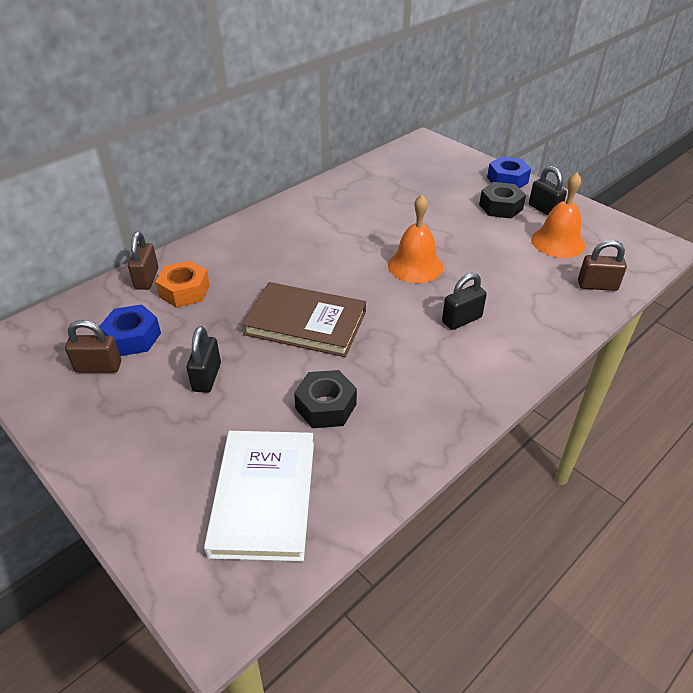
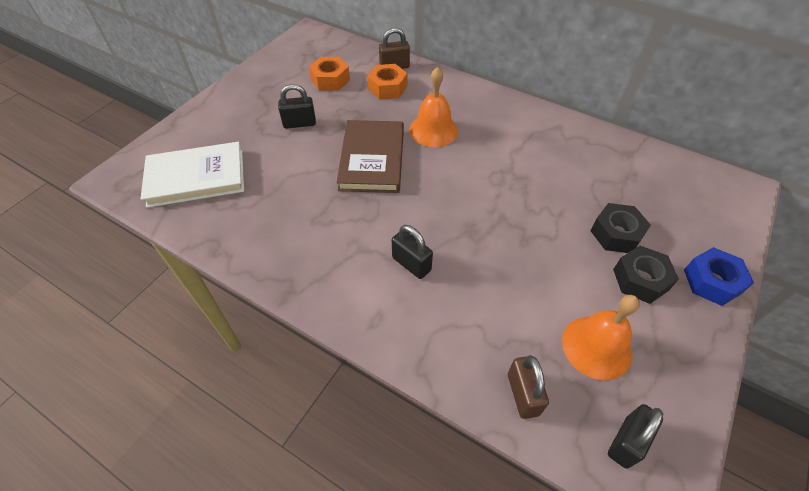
camera: 75 degrees right, 10 degrees up
brown padlock [65,320,121,373] -> none
blue nut [99,304,161,356] -> orange nut [309,57,350,91]
black nut [294,370,357,428] -> black nut moved to [590,203,651,253]
orange bell [388,195,443,283] -> orange bell moved to [409,67,458,147]
black padlock [529,166,567,216] -> black padlock moved to [608,404,663,469]

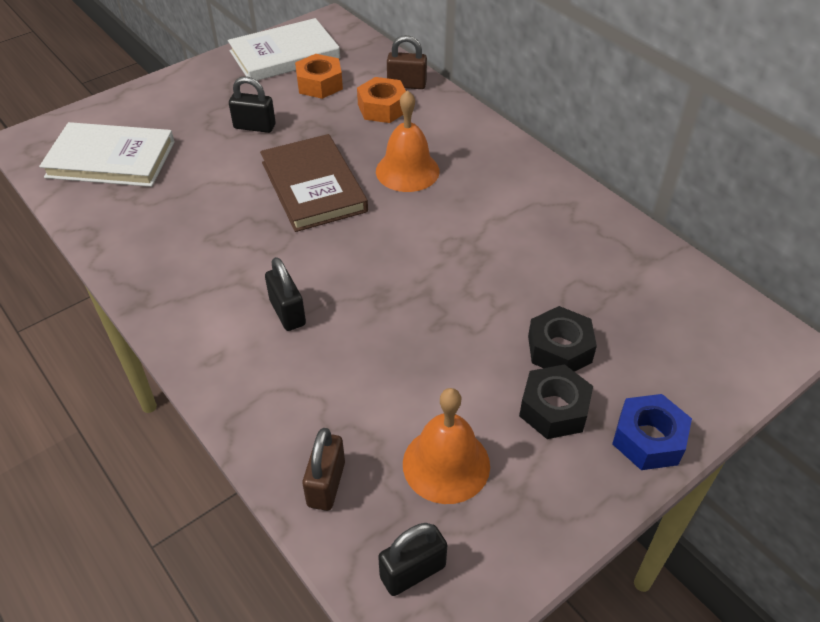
camera: 20 degrees right, 5 degrees down
brown book [336,120,404,193] -> brown book turned 45 degrees counterclockwise [260,134,368,232]
none -> white book [228,18,340,81]

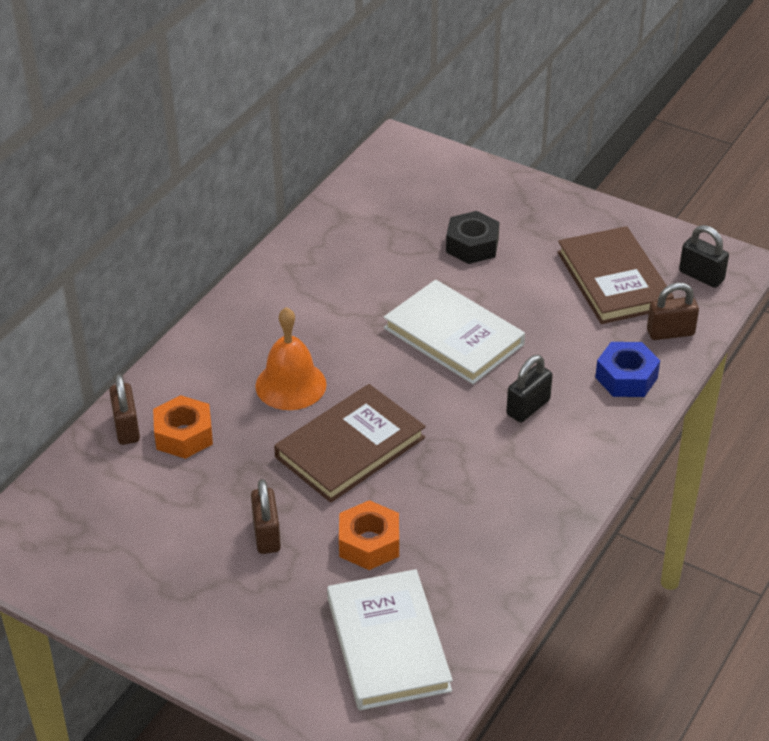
camera: 110 degrees left, 5 degrees down
white book [228,18,340,81] -> white book moved to [384,280,525,384]
black padlock [229,76,276,133] -> brown padlock [251,479,281,554]
orange nut [295,54,343,99] -> orange nut moved to [339,500,399,570]
orange bell [403,388,490,504] -> brown book [557,226,674,324]
black nut [519,364,593,439] -> none
blue nut [612,394,692,470] -> blue nut moved to [595,342,660,397]

